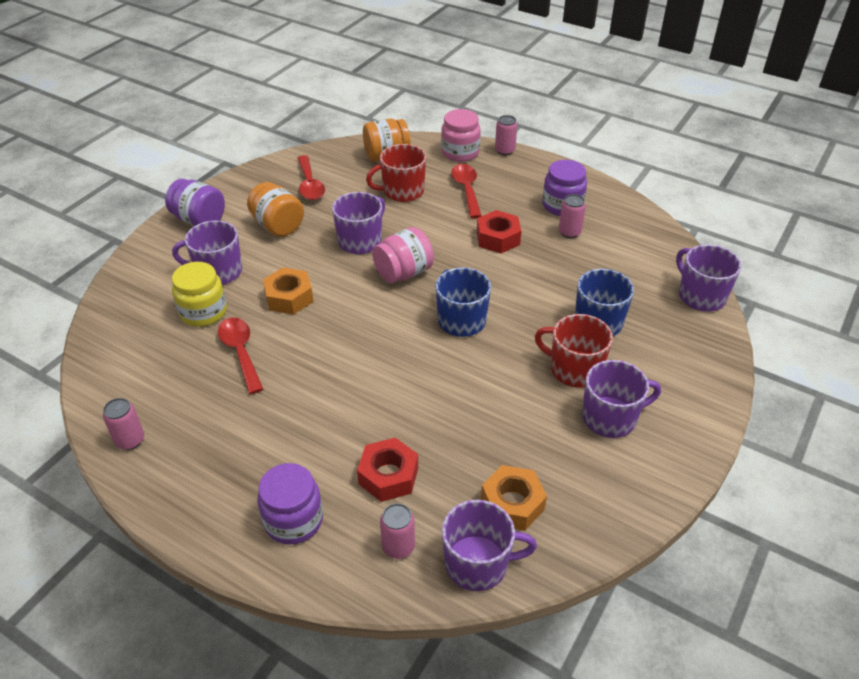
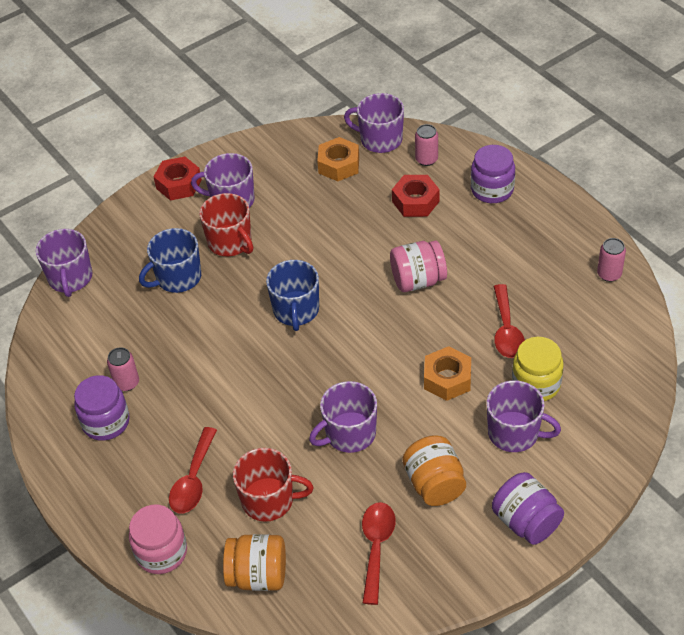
camera: 155 degrees left, 5 degrees up
pink jar [372,227,434,283] -> pink jar moved to [390,241,447,292]
red nut [477,210,521,253] -> red nut moved to [153,157,202,201]
pink can [495,115,517,155] -> none

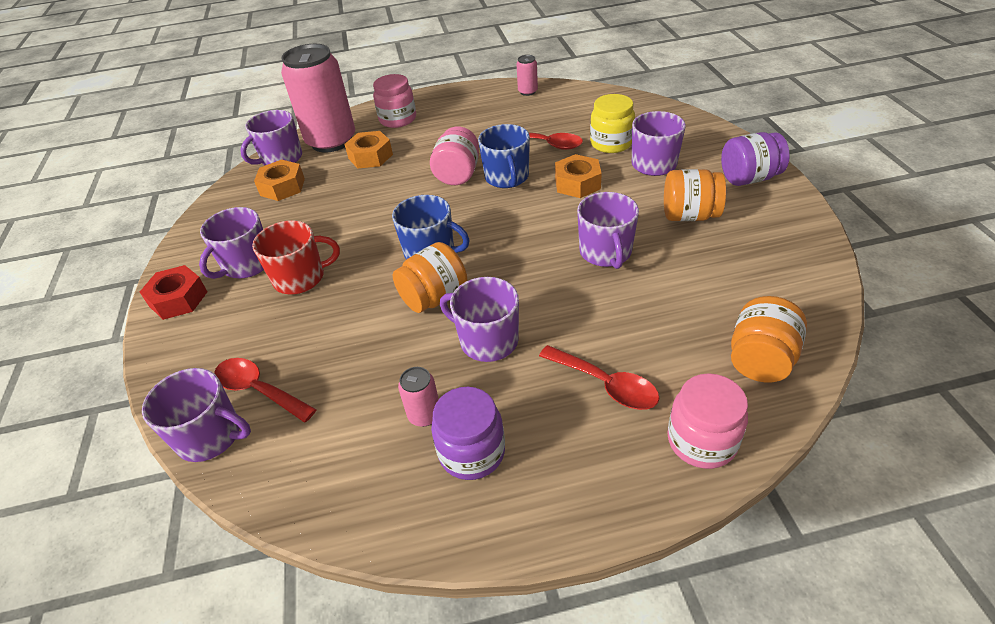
camera: 65 degrees left, 5 degrees down
blue mug [139,228,201,293] -> blue mug moved to [478,124,530,188]
red mug [233,448,314,522] -> none
red spoon [362,502,396,605] -> red spoon moved to [214,358,317,423]
red nut [392,175,440,217] -> orange nut [344,131,393,169]
pink can [415,124,438,166] -> pink can [281,44,355,152], size x2.44
purple jar [471,145,515,203] -> pink jar [373,74,416,128]
none -> orange jar [393,242,467,313]
none -> purple mug [440,277,519,362]

